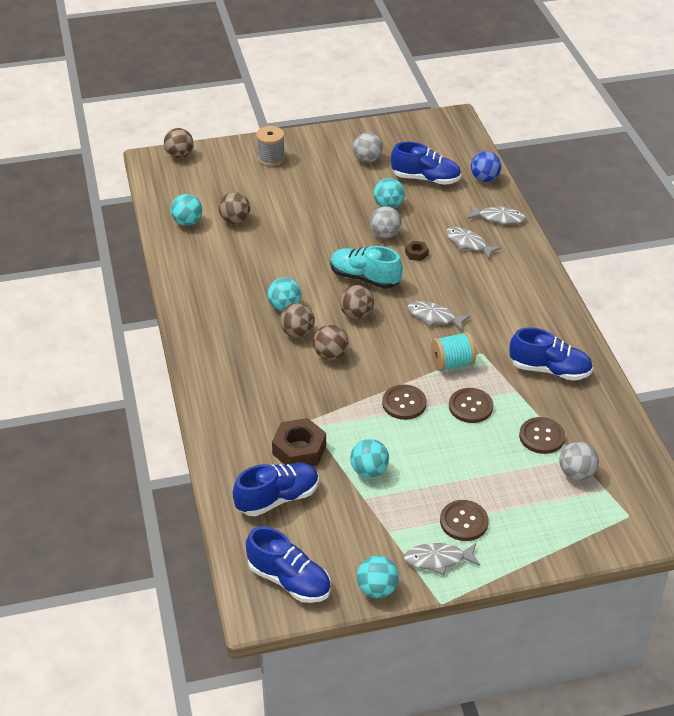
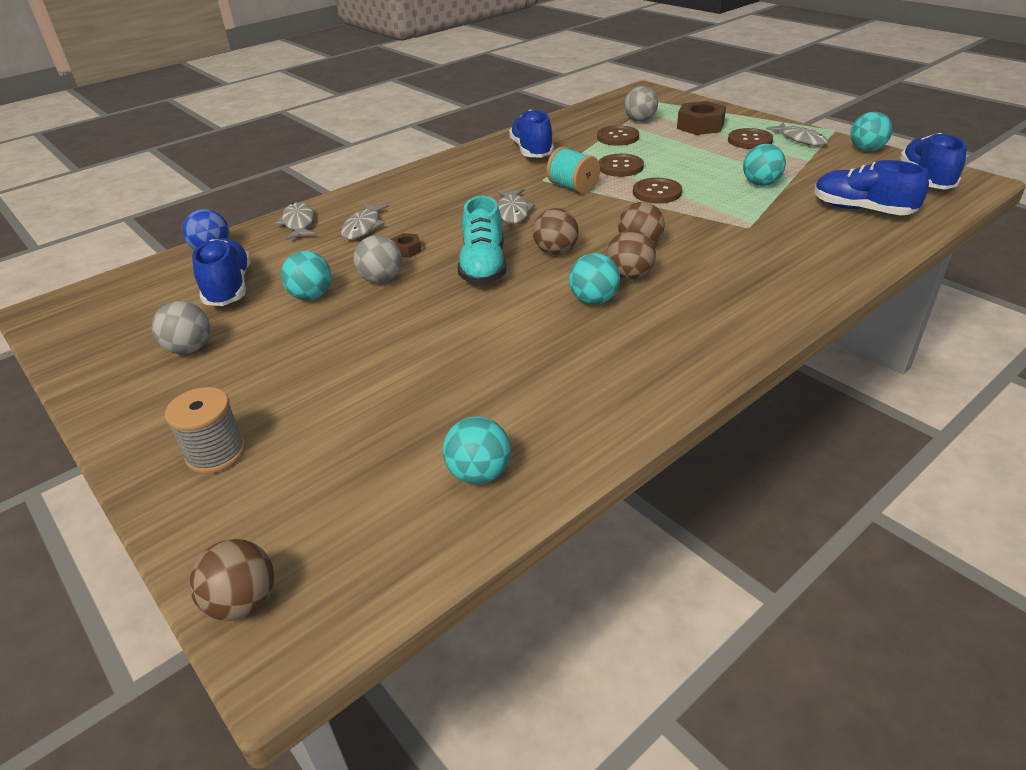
camera: 115 degrees left, 5 degrees down
brown ball [219,192,250,224] -> none
brown nut [272,418,326,466] -> brown nut moved to [677,101,726,135]

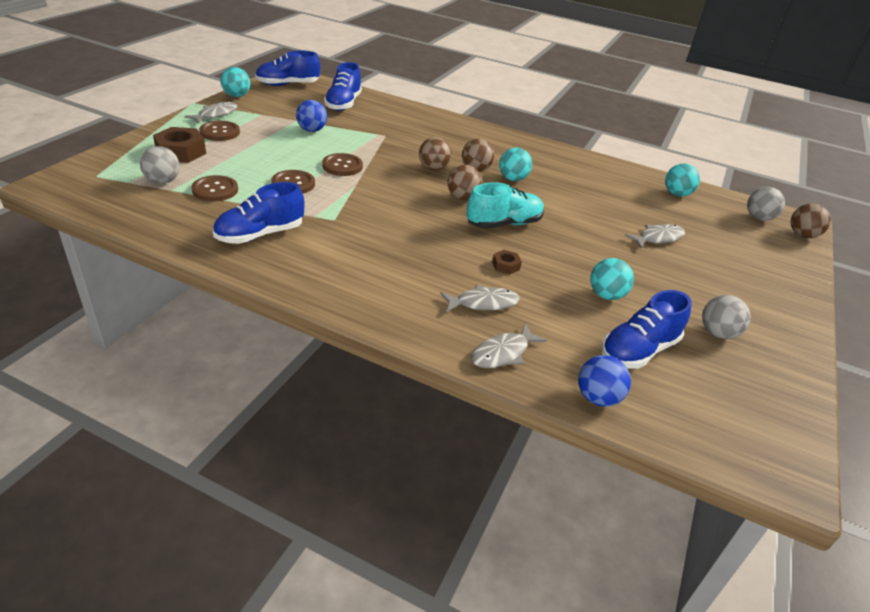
camera: 120 degrees left, 0 degrees up
grey spool [165,387,246,474] -> none
grey ball [353,235,402,283] -> grey ball moved to [747,187,785,221]
grey fish [497,189,535,224] -> grey fish moved to [625,224,685,248]
turquoise spool [547,147,600,194] -> none
turquoise ball [743,144,786,186] -> blue ball [296,100,327,132]

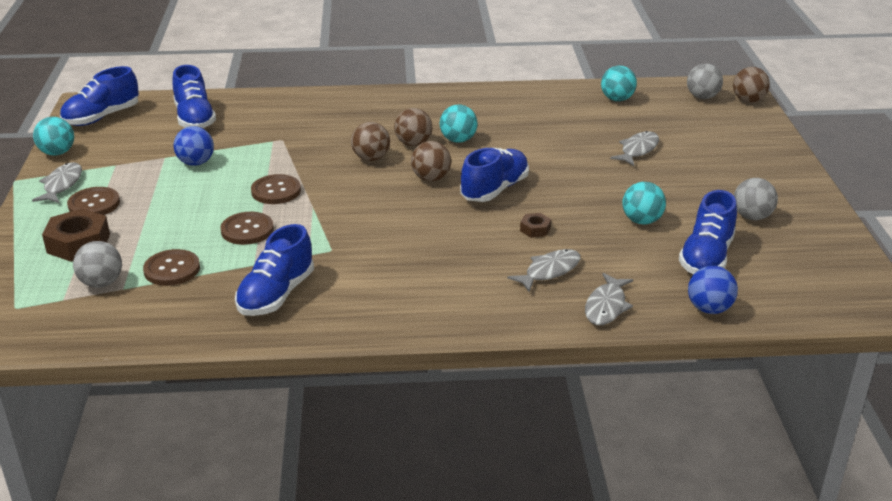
camera: 25 degrees left, 5 degrees down
turquoise shoe [466,182,544,229] -> blue shoe [460,148,529,202]

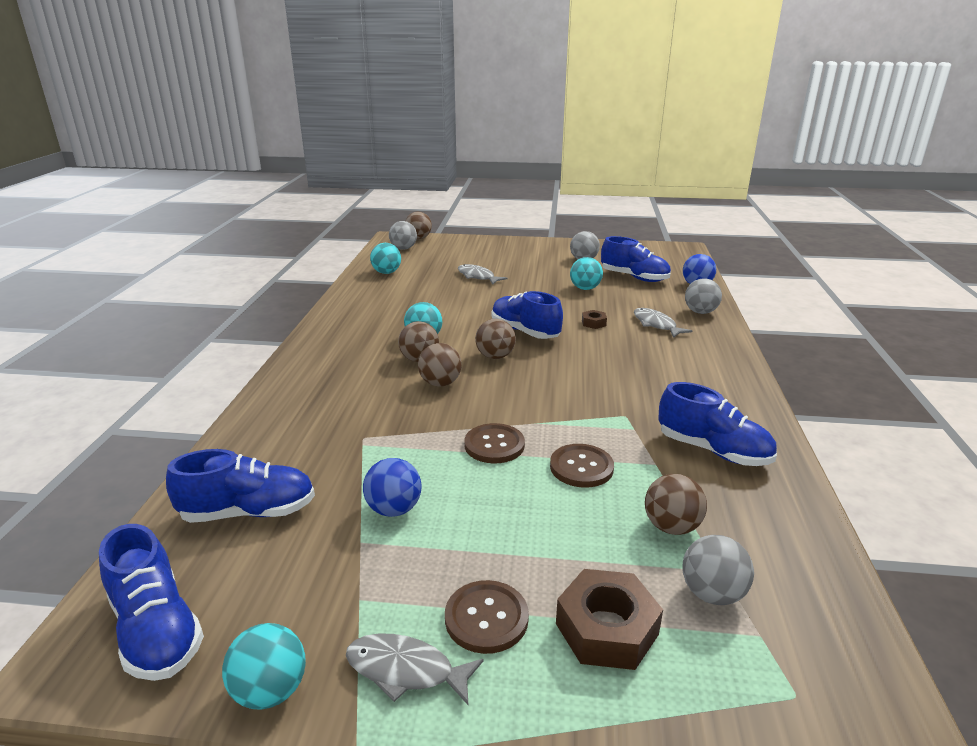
camera: 80 degrees left, 5 degrees down
brown button [143,249,200,286] -> brown ball [645,474,707,535]
grey fish [585,273,633,325] -> grey ball [685,278,722,314]

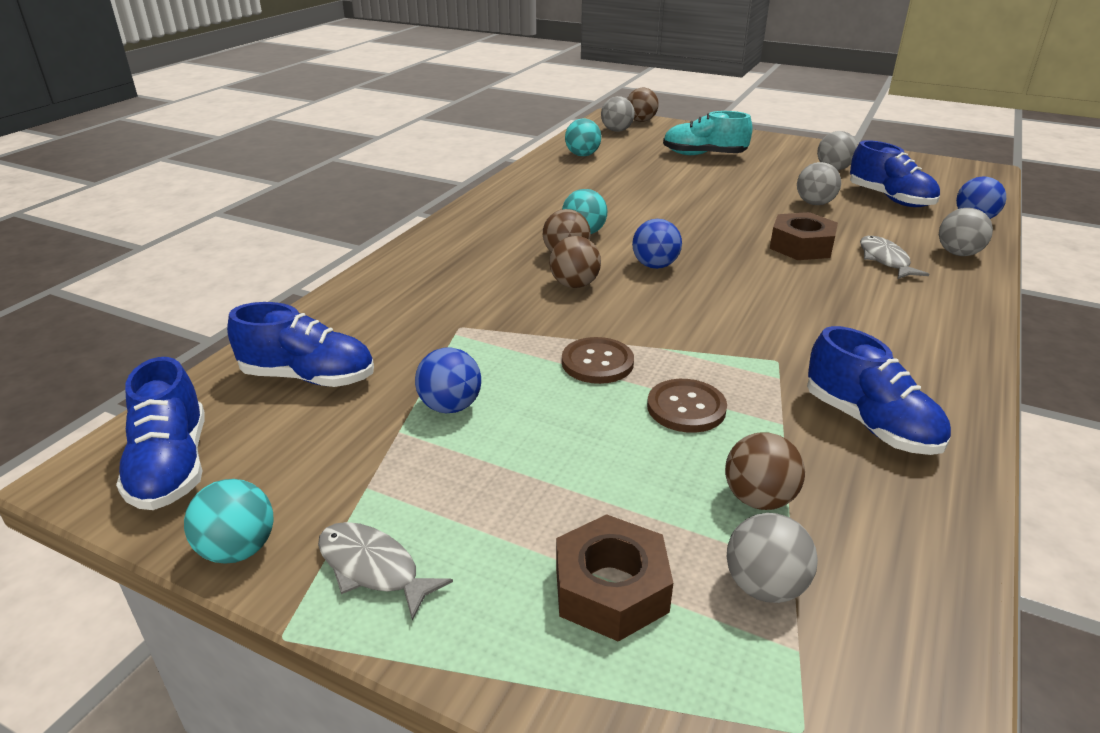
camera: 20 degrees right, 5 degrees up
brown button [445,580,529,654] -> none
grey fish [458,264,507,285] -> none
brown ball [475,319,516,359] -> blue ball [632,219,682,269]
blue shoe [492,291,563,339] -> none
turquoise ball [570,257,603,290] -> grey ball [797,162,841,205]
brown nut [582,310,607,329] -> brown nut [770,212,838,260], size x1.99
none -> turquoise shoe [663,111,753,155]

